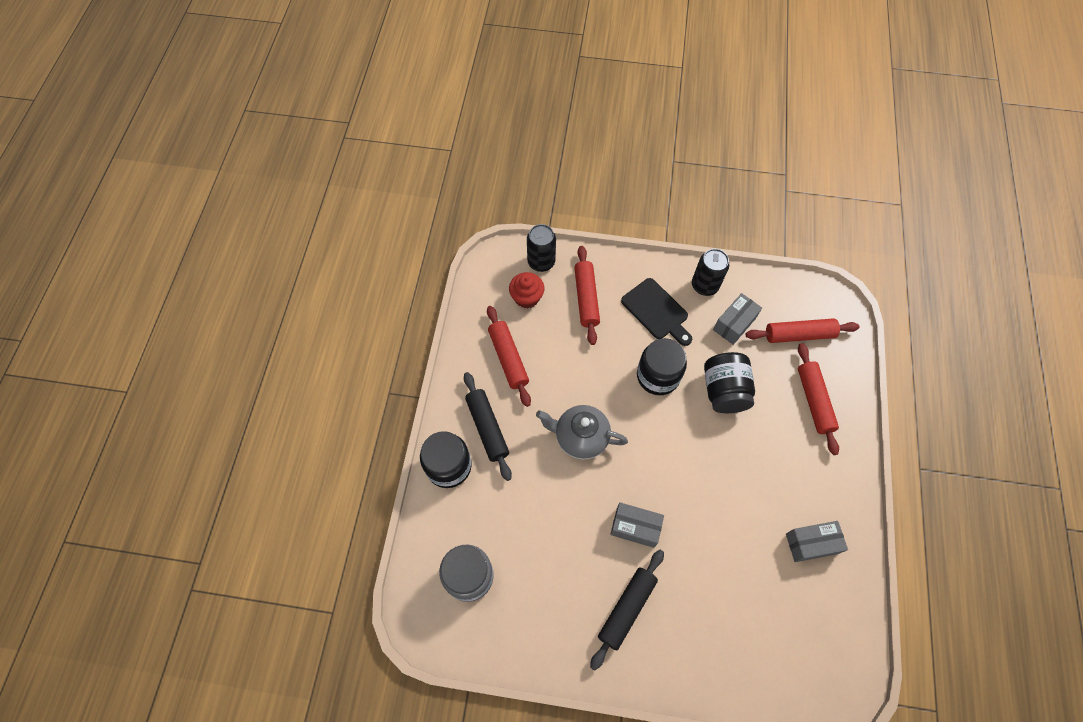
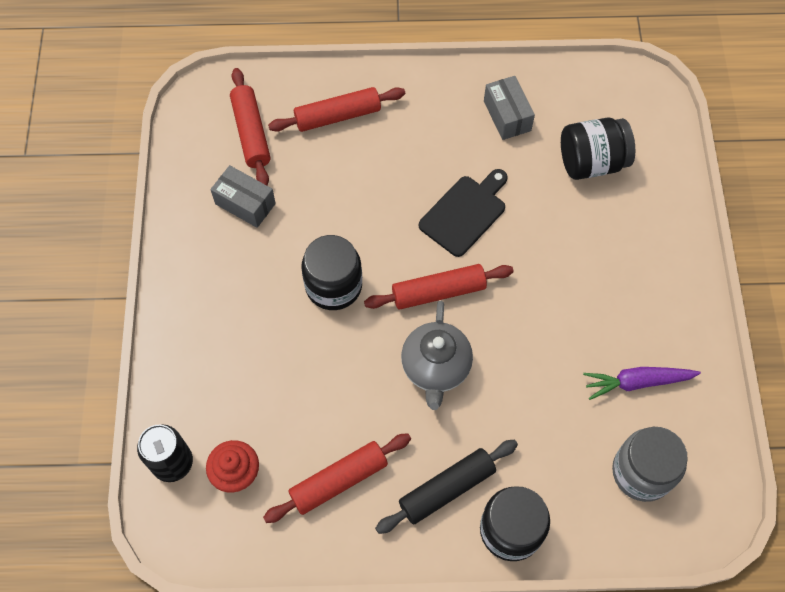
camera: 100 degrees left, 0 degrees up
red rolling pin [574,246,600,345] -> red rolling pin moved to [364,264,514,310]
black rolling pin [590,550,664,671] -> none
grey box [610,502,664,548] -> none
black cutting board [621,278,692,346] -> black cutting board moved to [419,169,508,257]
black can [692,249,729,296] -> none
black jar [704,352,755,413] -> black jar moved to [561,118,635,180]
none -> purple carrot [583,367,701,400]

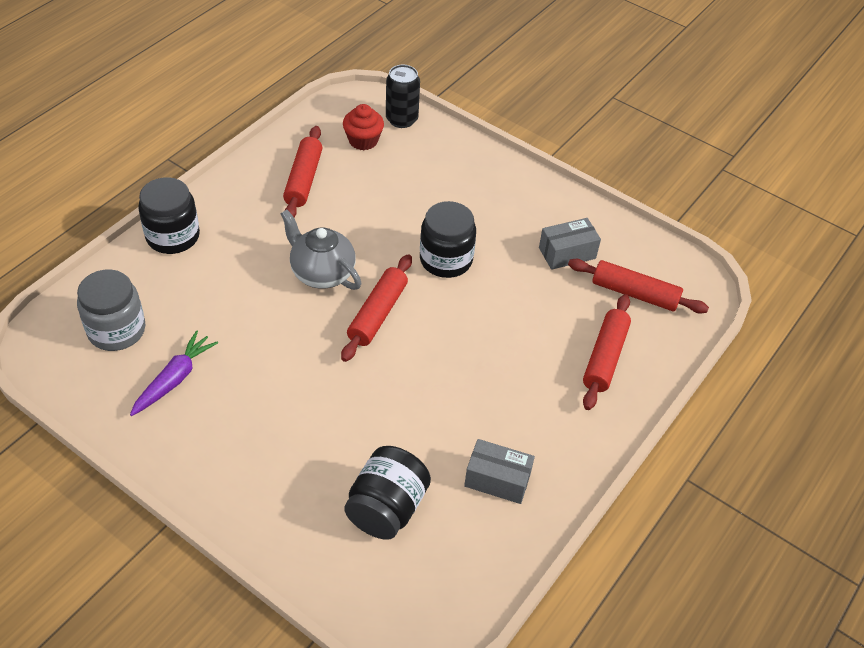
camera: 125 degrees right, 15 degrees down
black rolling pin [375,440,518,534] -> none
black cutting board [419,169,508,257] -> none

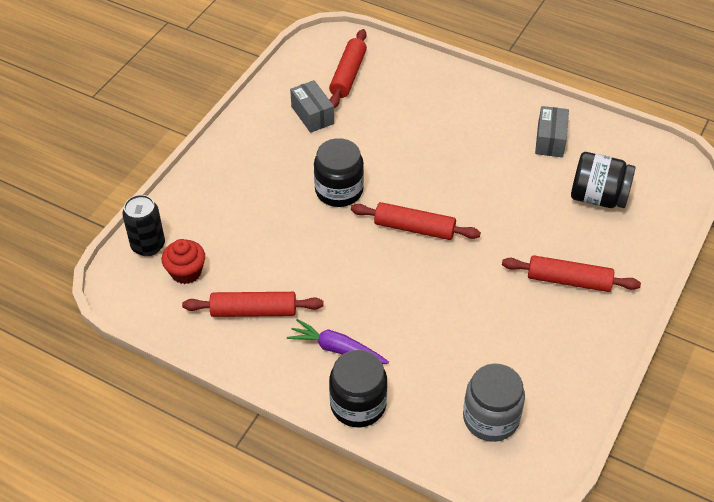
camera: 95 degrees left, 0 degrees up
purple carrot [130,330,218,416] -> purple carrot moved to [287,319,389,364]
grey teapot [280,209,361,290] -> none
red rolling pin [583,294,631,410] -> red rolling pin moved to [502,255,641,292]

